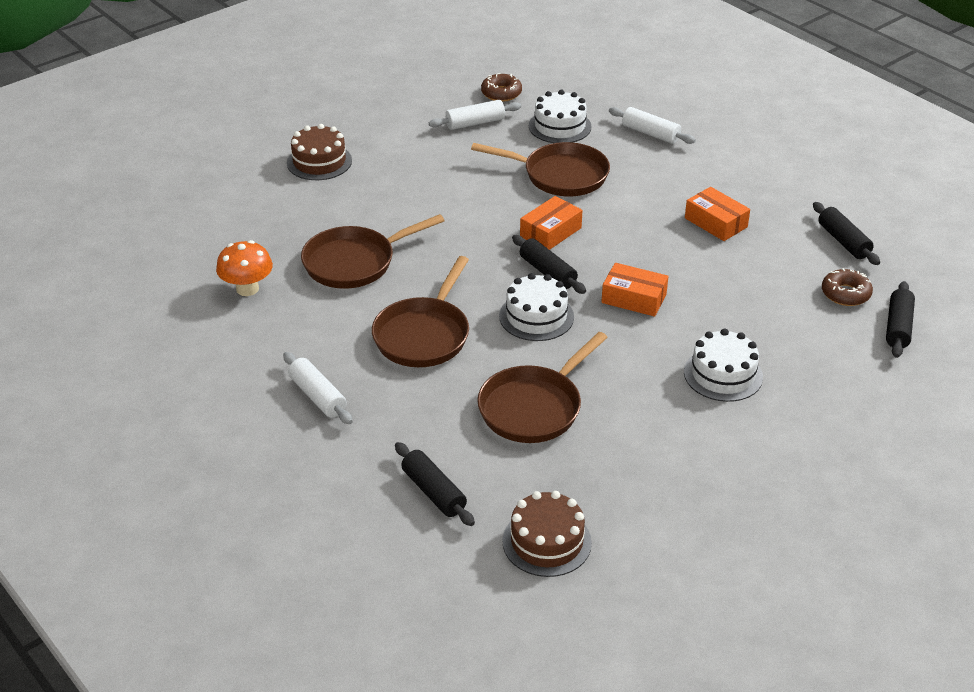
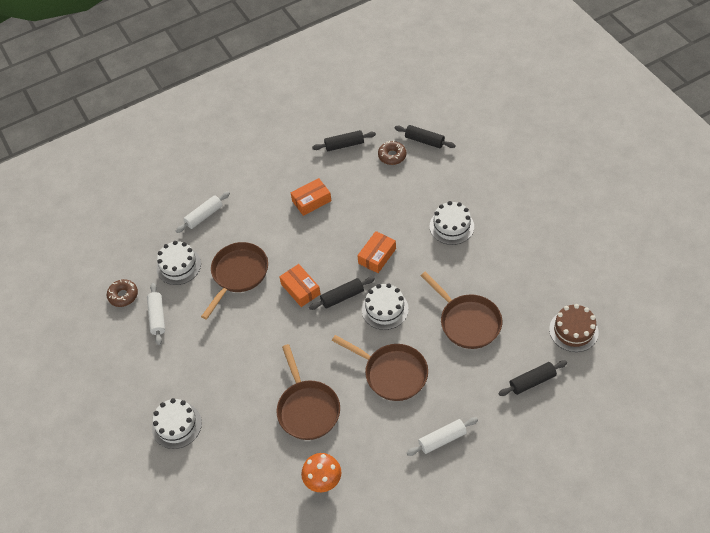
camera: 75 degrees left, 15 degrees up
brown cake [287,124,352,180] -> white cake [152,398,202,449]

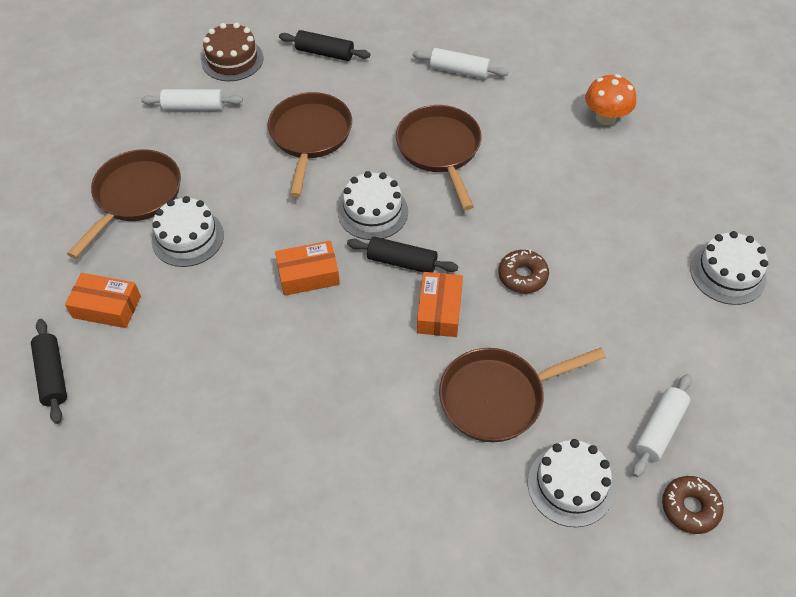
camera: 140 degrees left, 0 degrees up
white rolling pin [176,192,230,233] -> white rolling pin moved to [141,89,243,110]
brown pan [277,344,340,440] -> brown pan moved to [67,149,181,259]
orange box [291,178,331,216] -> orange box moved to [65,273,141,328]
black rolling pin [312,130,376,151] -> none
brown donut [378,141,406,165] -> brown donut moved to [498,250,549,293]

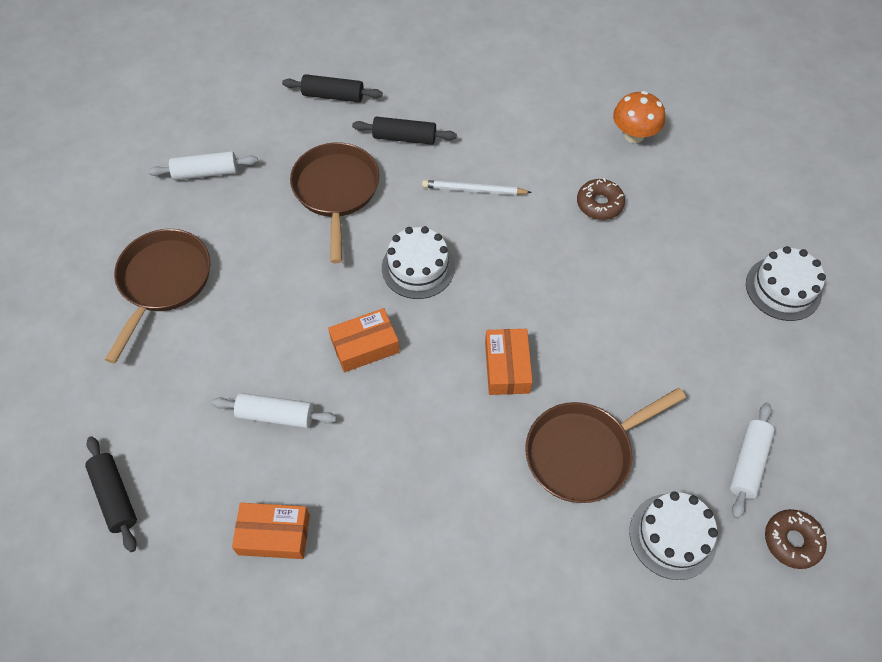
camera: 10 degrees left, 5 degrees up
orange box [65,273,141,328] -> orange box moved to [232,503,310,559]
white cake [152,196,224,267] -> none
brown cake [201,22,263,81] -> none
black rolling pin [347,237,458,273] -> black rolling pin moved to [352,117,457,145]
brown pan [396,105,482,210] -> white pencil [422,180,532,195]
white rolling pin [413,48,508,79] -> white rolling pin moved to [211,393,337,428]
brown donut [498,250,549,293] -> brown donut moved to [577,178,625,220]

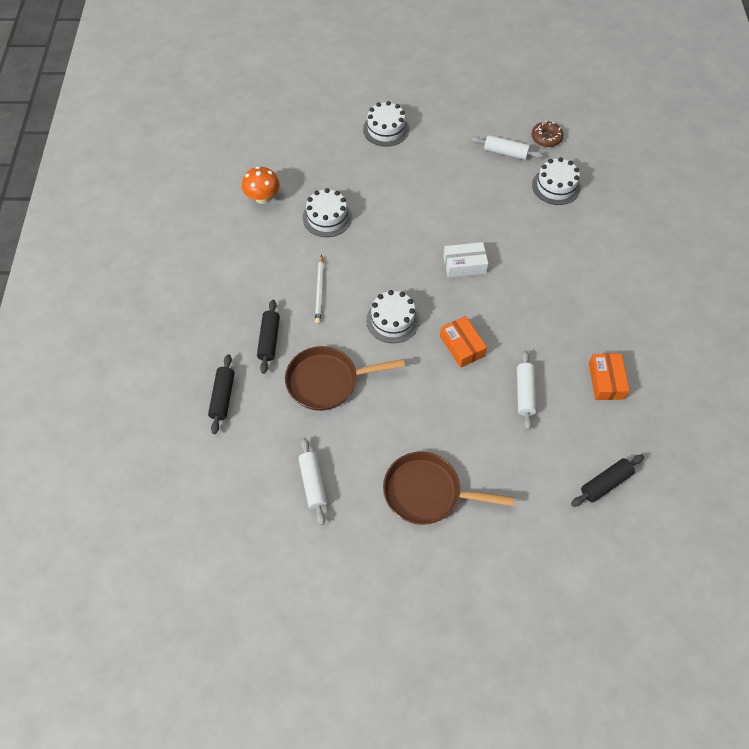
camera: 95 degrees left, 0 degrees up
orange box [485,329,533,395] -> white box [443,242,488,278]
brown pan [525,388,686,503] -> none
brown donut [577,178,625,220] -> white cake [303,188,352,237]

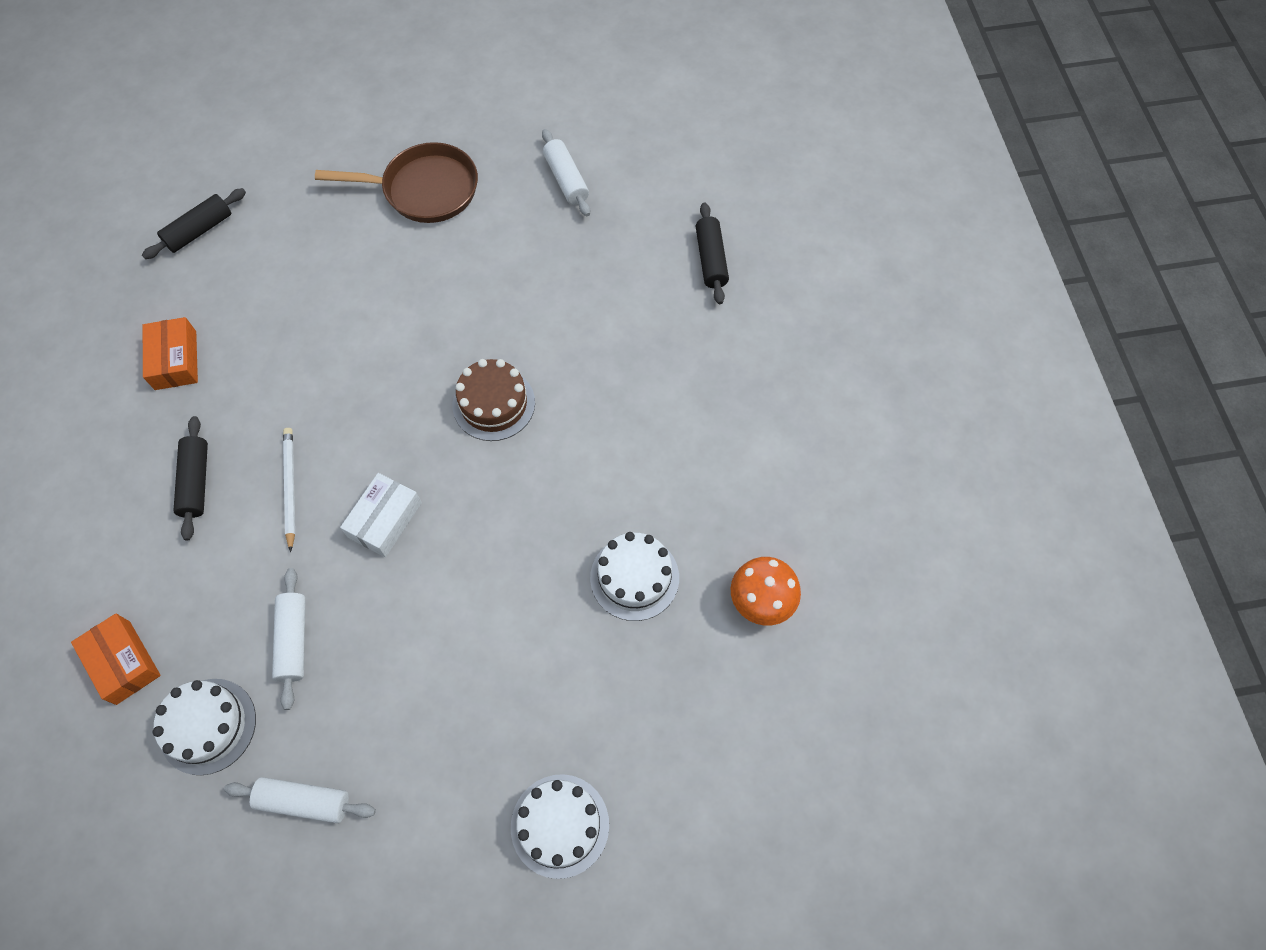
camera: 170 degrees right, 5 degrees up
black rolling pin [257,300,280,374] -> black rolling pin moved to [173,416,208,541]
brown pan [285,346,405,411] -> none
white pencil [315,255,324,324] -> white pencil moved to [283,428,295,552]
white cake [366,290,420,343] -> brown cake [453,359,535,441]
orange box [440,316,487,368] -> orange box moved to [71,614,161,705]
white box [443,242,488,278] -> white box turned 45 degrees counterclockwise [340,473,422,557]
white rolling pin [517,350,537,430] -> white rolling pin moved to [272,568,306,710]
brown donut [531,120,563,147] -> none

